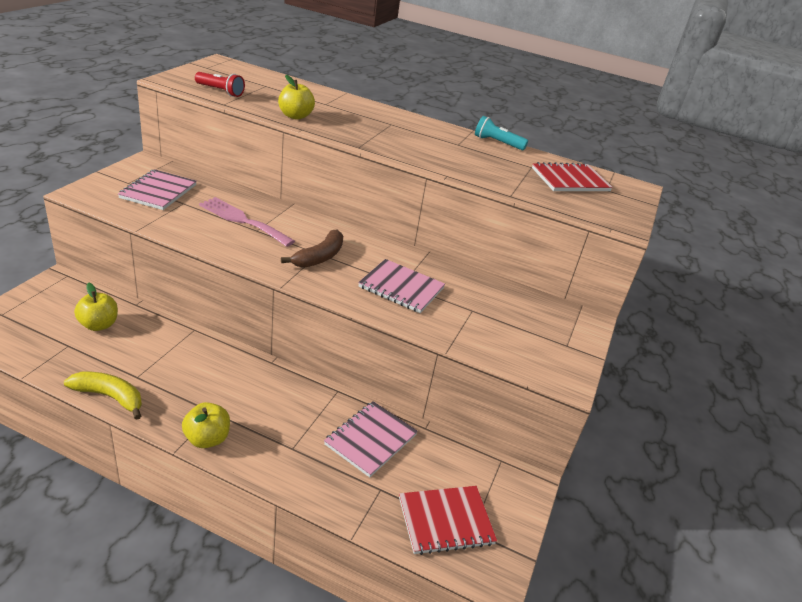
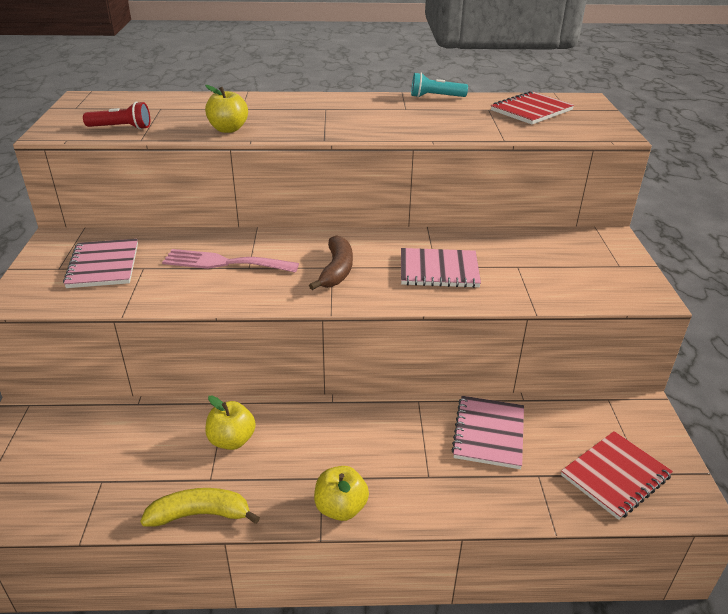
camera: 20 degrees left, 0 degrees up
yellow apple [74,283,118,331] -> yellow apple moved to [205,395,256,450]

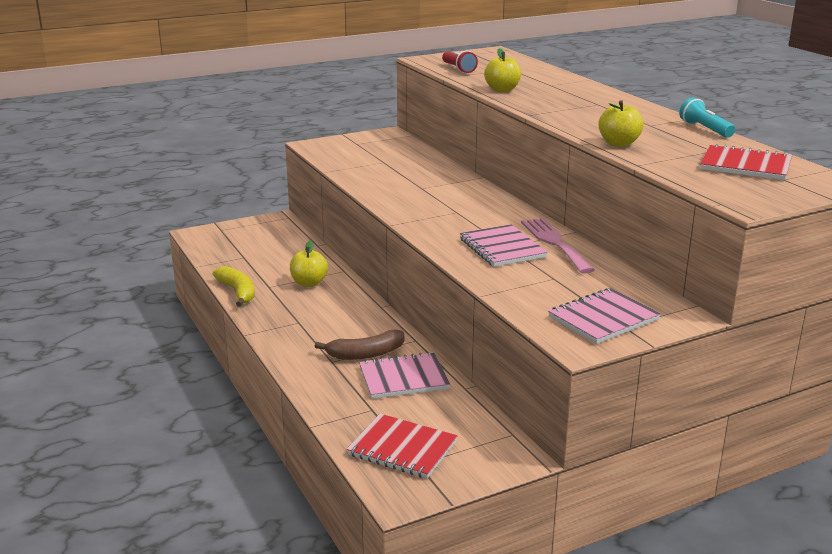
camera: 65 degrees right, 10 degrees down
pink notebook [63,239,138,288] -> pink notebook moved to [548,288,661,344]
pink fork [162,249,299,273] -> pink fork moved to [521,218,595,274]
brown banana [309,235,353,290] -> brown banana moved to [315,330,404,360]
yellow apple [314,466,369,521] -> yellow apple moved to [598,100,644,147]

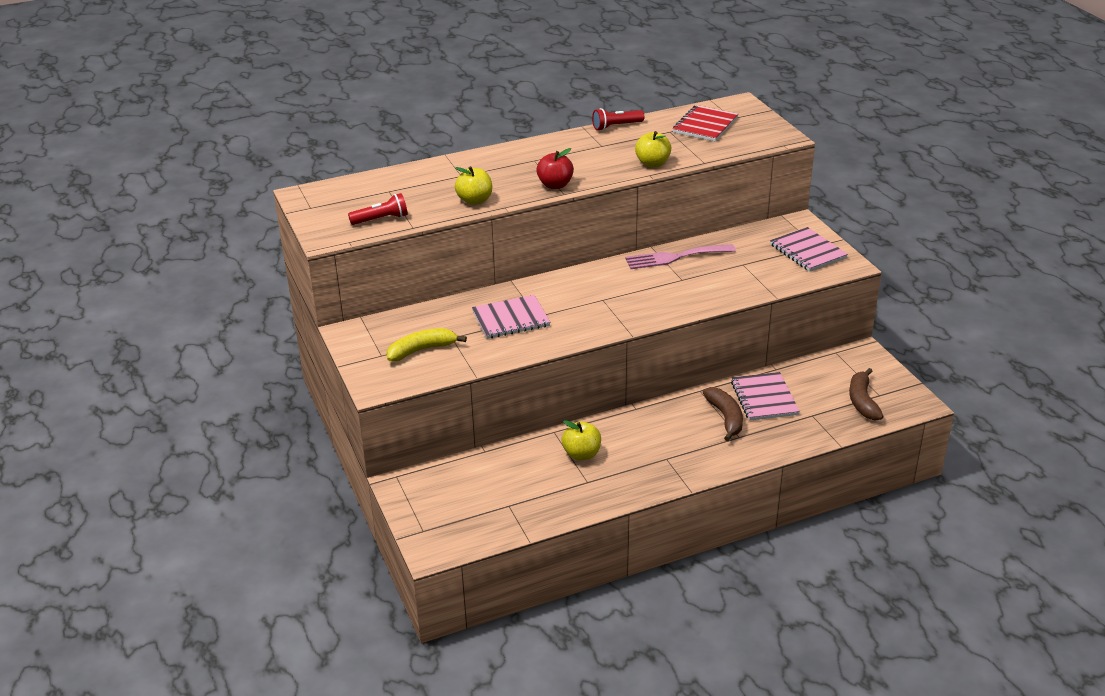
camera: 85 degrees left, 10 degrees up
yellow banana [213,266,255,307] -> yellow banana moved to [386,328,467,361]
red notebook [347,414,457,478] -> brown banana [849,368,884,421]
pink notebook [460,224,548,267] -> pink notebook moved to [472,295,550,339]
turquoise flashlight [679,97,735,138] -> red flashlight [592,108,644,131]
none -> red apple [536,148,574,189]

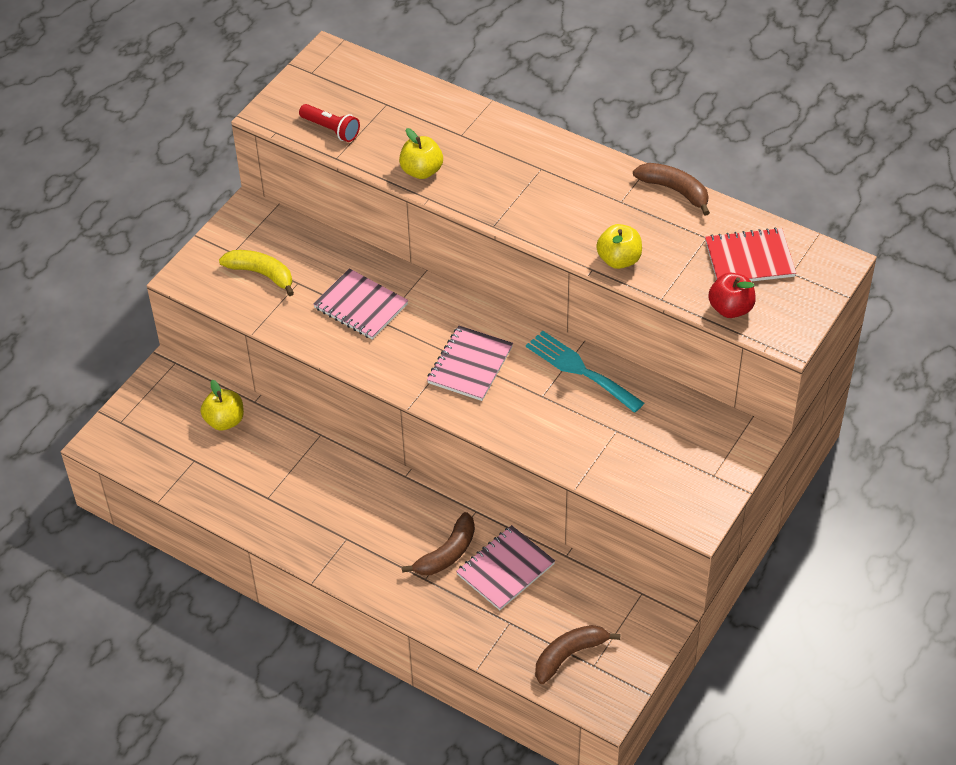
camera: 55 degrees right, 15 degrees up
red apple [536,148,574,189] -> red apple moved to [708,273,756,318]
yellow apple [561,420,601,460] -> yellow apple moved to [201,380,244,431]
red flashlight [592,108,644,131] -> brown banana [633,163,710,216]
pink fork [625,244,736,269] -> turquoise fork [526,331,644,413]
pink notebook [770,227,848,272] -> pink notebook moved to [427,325,513,401]

